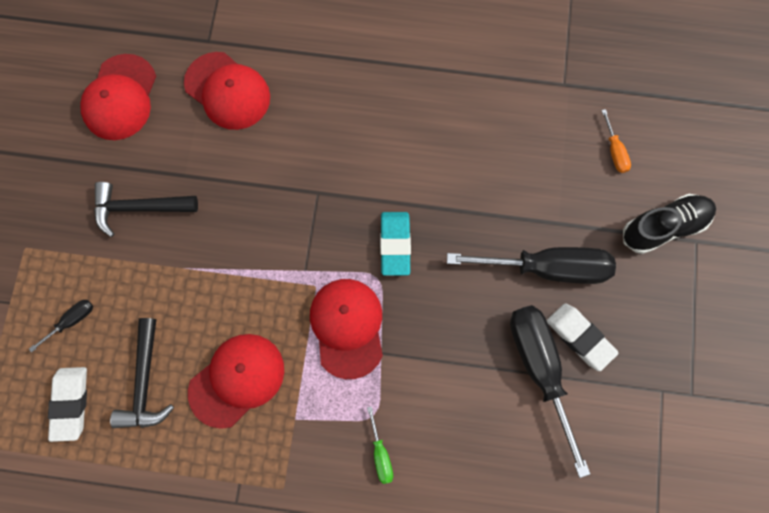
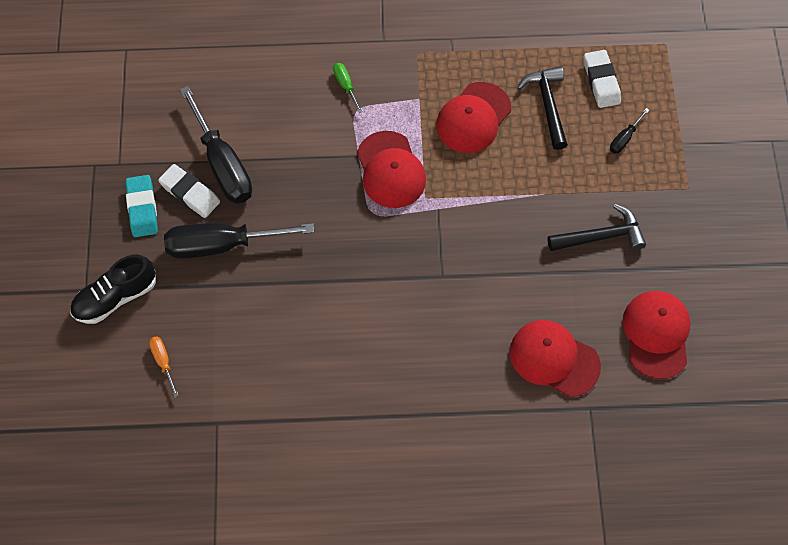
camera: 170 degrees right, 10 degrees down
turquoise eraser [380,212,411,276] -> turquoise eraser moved to [125,175,158,237]

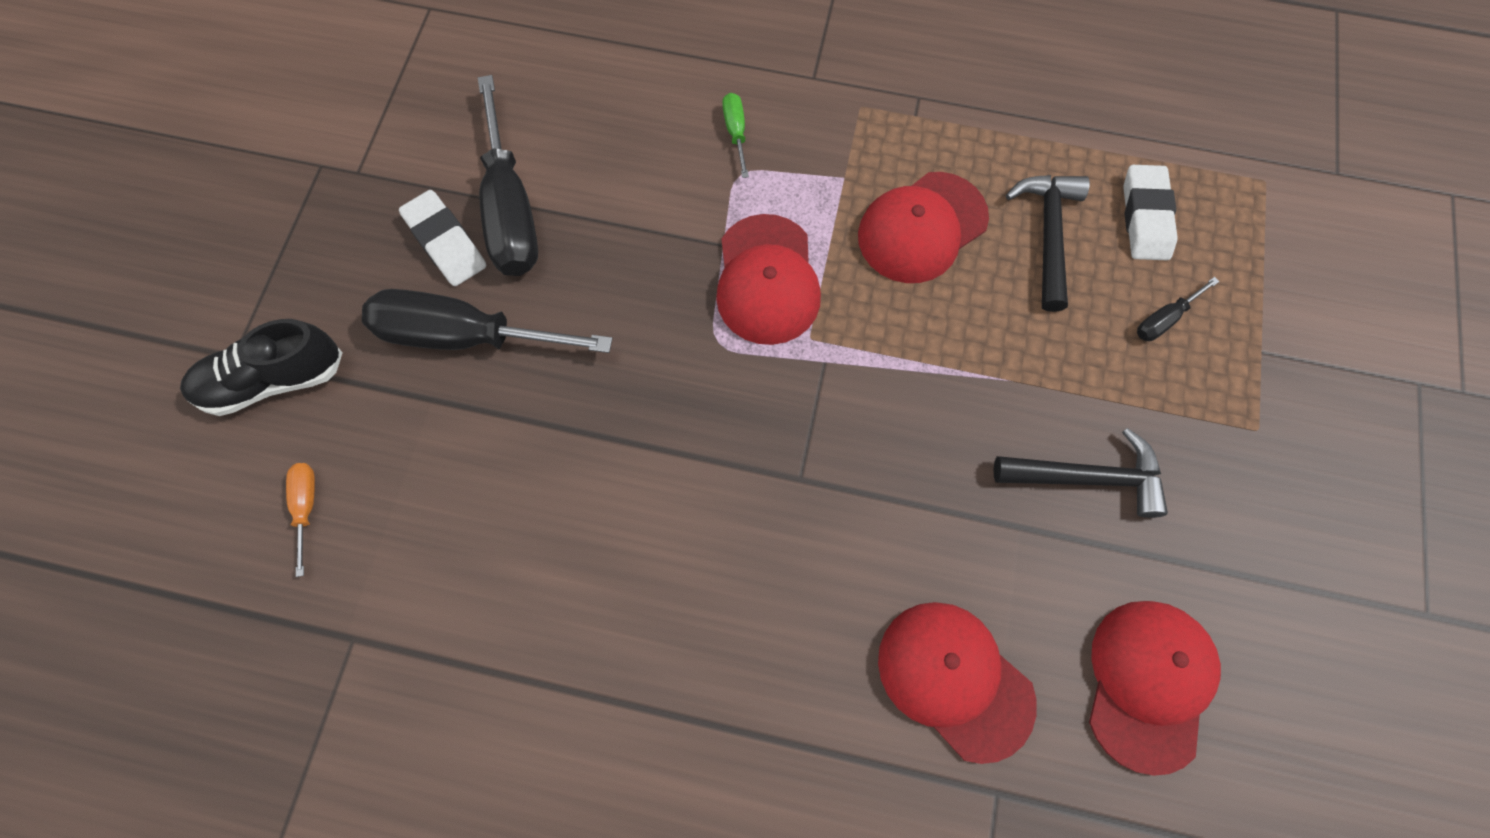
camera: 15 degrees right, 5 degrees up
turquoise eraser [125,175,158,237] -> none

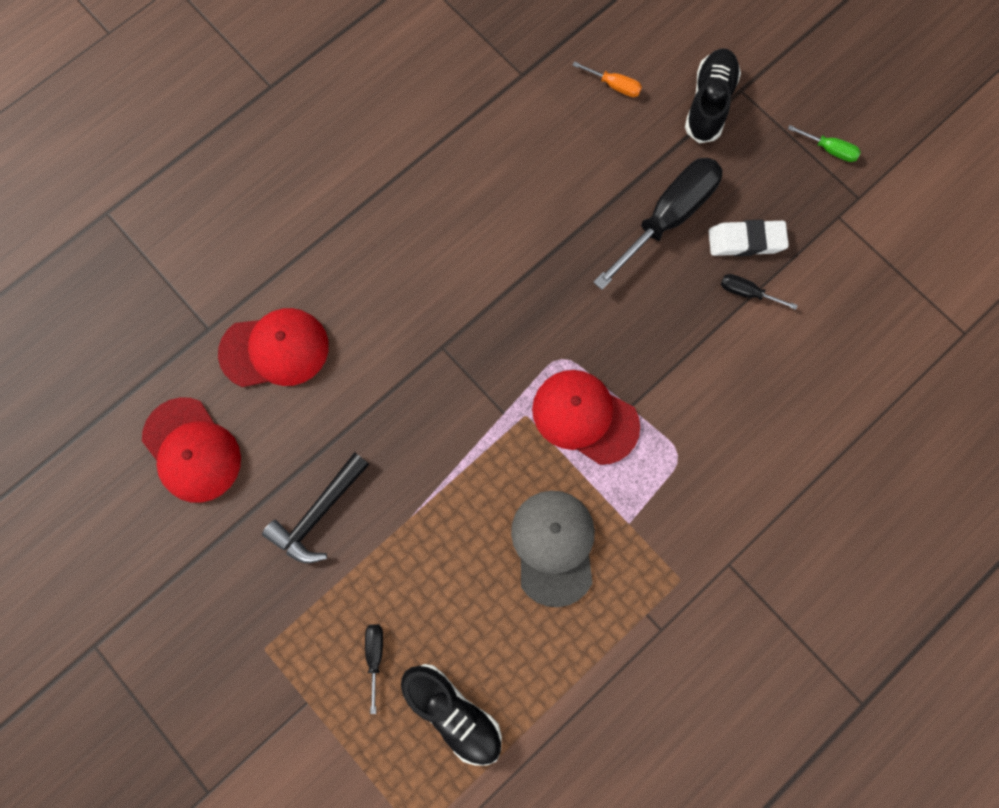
camera: 125 degrees right, 5 degrees up
black screwdriver [478,75,538,276] -> black screwdriver [721,274,798,310], size x0.44
green screwdriver [722,93,749,178] -> green screwdriver moved to [788,125,861,162]
red cap [858,172,989,283] -> grey cap [511,491,595,607]
black hammer [1006,175,1090,312] -> none
white eraser [1123,165,1178,260] -> black shoe [401,664,502,765]

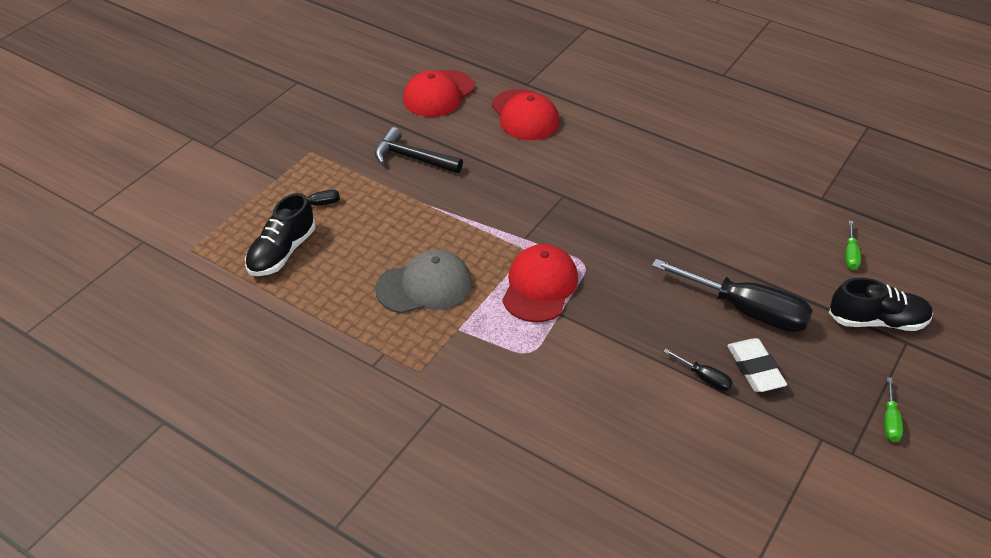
camera: 75 degrees right, 30 degrees down
orange screwdriver [572,61,642,97] -> green screwdriver [845,221,861,270]
black screwdriver [721,274,798,310] -> black screwdriver turned 120 degrees clockwise [663,349,733,391]

